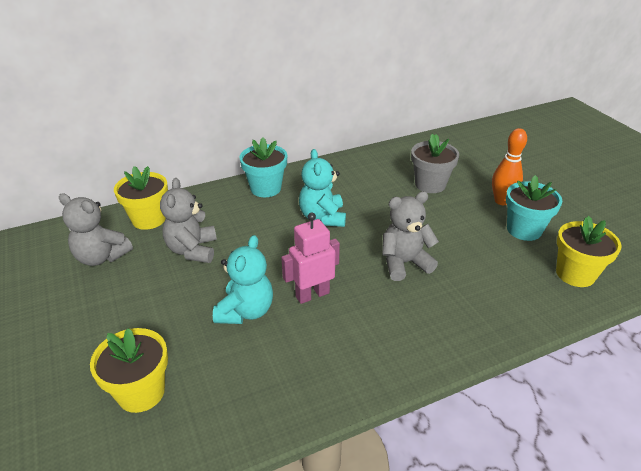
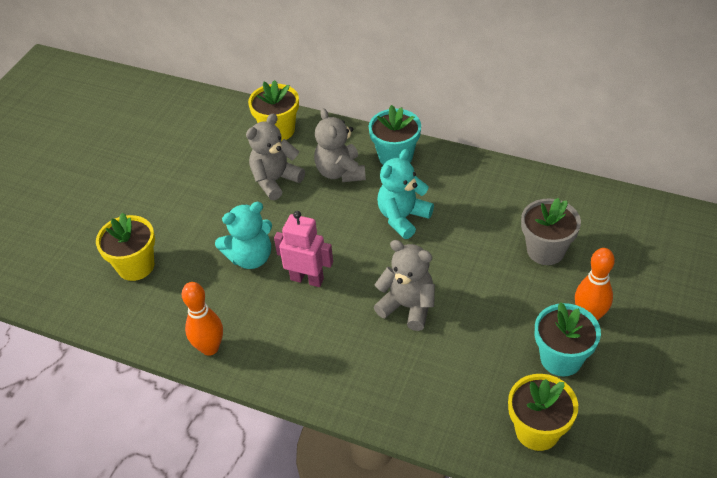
camera: 50 degrees right, 10 degrees up
grey teddy bear [59,193,133,266] -> grey teddy bear moved to [314,108,366,182]
none -> orange bowling pin [182,282,223,356]

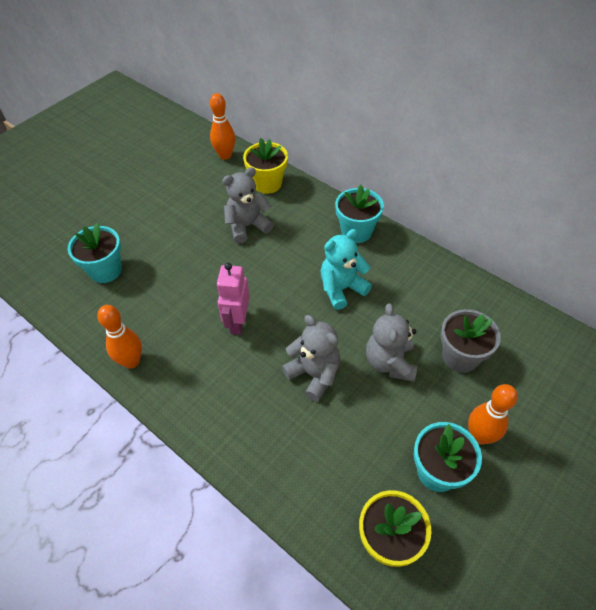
camera: 15 degrees right, 5 degrees up
yellow flower pot [96,213,155,281] -> turquoise flower pot [68,223,122,283]
turquoise teddy bear [215,202,272,269] -> none
pink robot [274,211,333,287] -> pink robot turned 120 degrees counterclockwise [216,263,250,335]
grey teddy bear [314,108,366,182] -> grey teddy bear moved to [366,303,417,382]
none -> orange bowling pin [210,93,235,160]

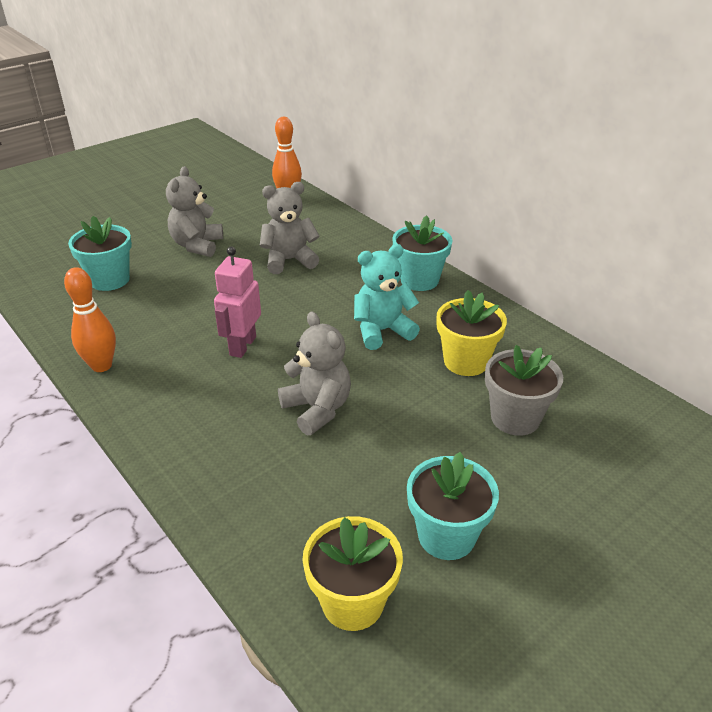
camera: 10 degrees right, 15 degrees down
yellow flower pot [243,138,288,194] -> yellow flower pot moved to [437,290,507,376]
grey teddy bear [366,303,417,382] -> grey teddy bear moved to [166,166,223,257]
orange bowling pin [468,384,518,445] -> none

